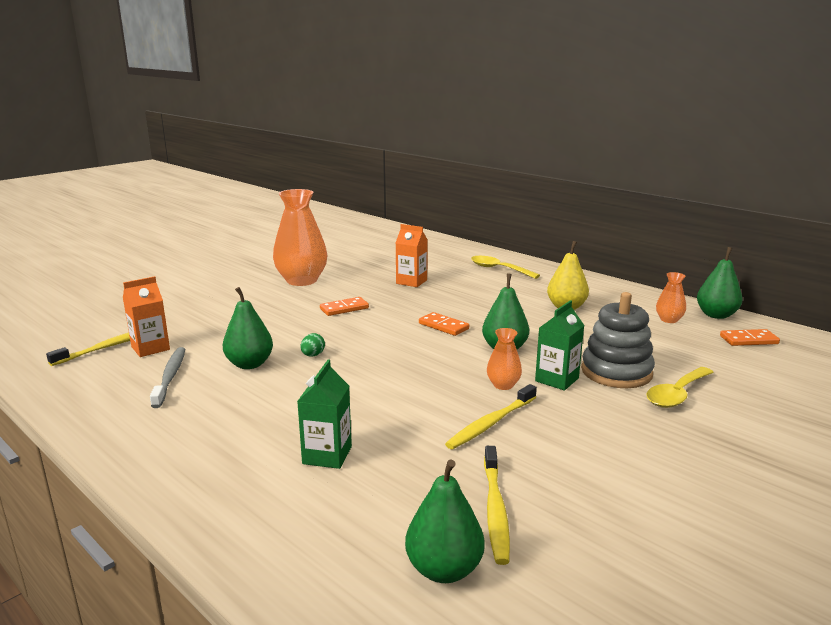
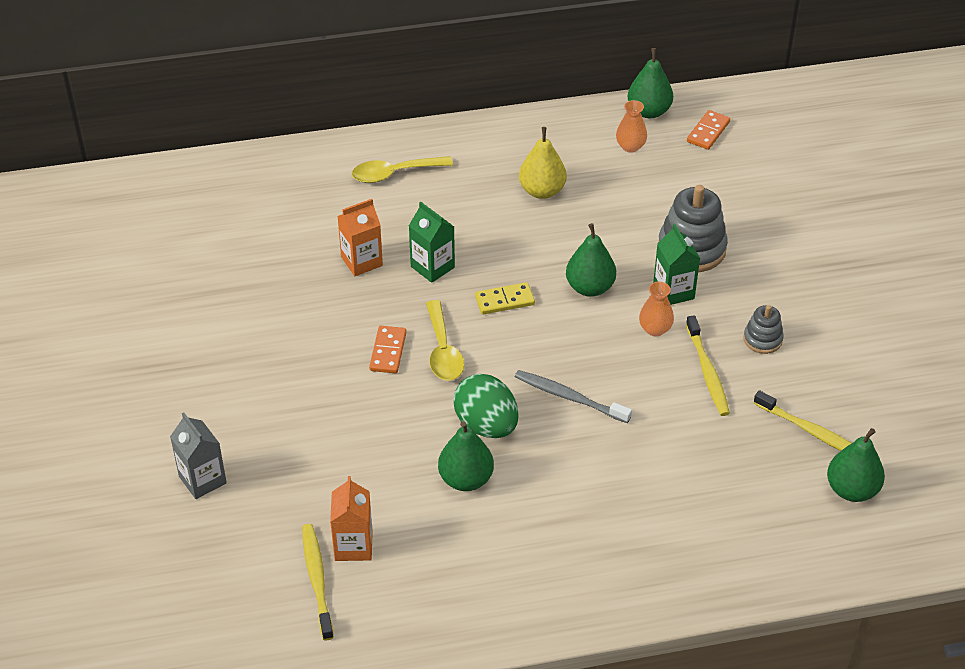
camera: 55 degrees left, 25 degrees up
grey toothbrush [150,347,185,408] -> grey toothbrush moved to [515,370,632,423]
orange vase [273,189,327,286] -> none
green carton [297,360,352,469] -> green carton moved to [409,202,455,283]
green egg [301,333,325,357] -> green egg [453,374,519,438], size x2.24
orange domino [419,312,469,336] -> yellow domino [475,282,535,315]
yellow spoon [646,367,714,408] -> yellow spoon moved to [426,300,464,380]
none -> grey carton [170,412,227,499]
none -> grey stacking toy [743,305,784,354]

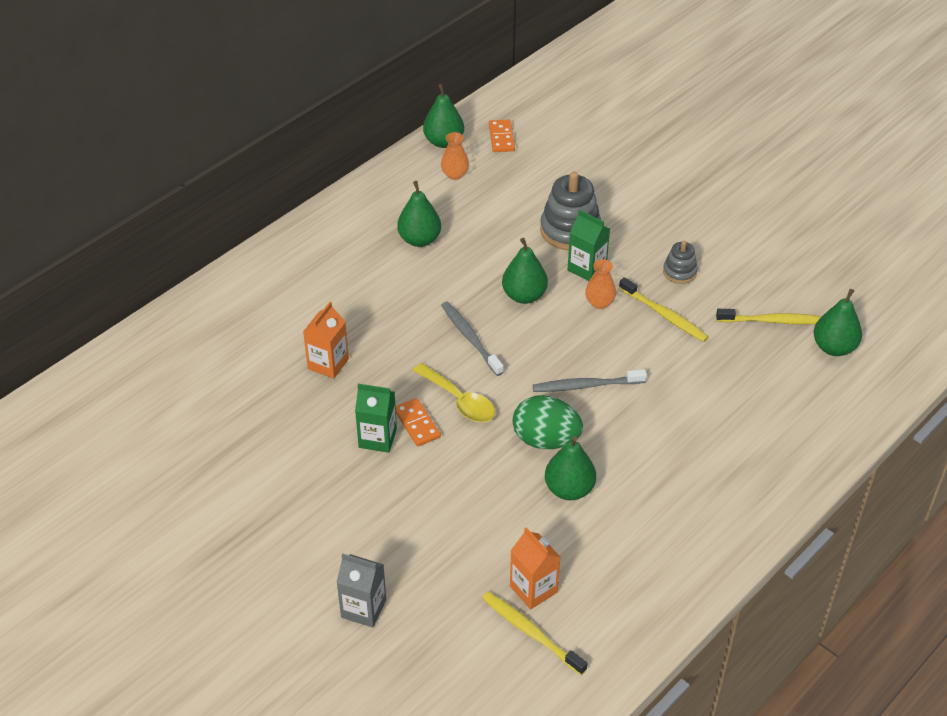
camera: 35 degrees left, 0 degrees up
yellow spoon [352,156,453,183] -> none
green carton [409,202,455,283] -> green carton moved to [355,384,397,453]
yellow domino [475,282,535,315] -> grey toothbrush [441,302,504,376]
yellow pear [519,127,567,199] -> green pear [397,181,441,247]

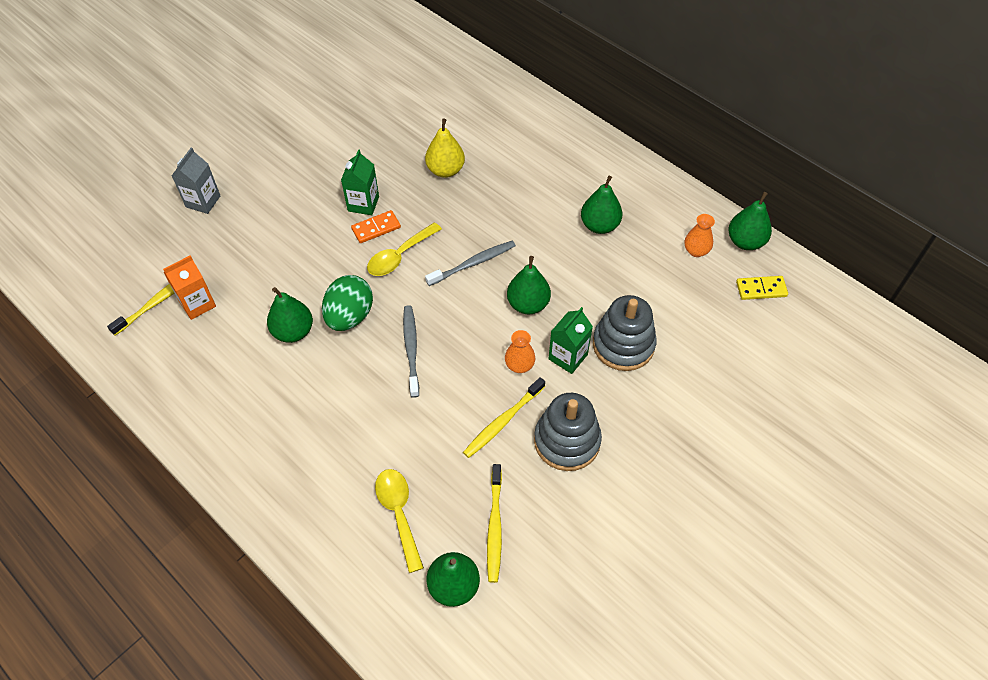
camera: 90 degrees right, 10 degrees up
orange carton [303,302,349,379] -> yellow pear [425,119,465,178]
orange domino [489,120,515,152] -> yellow domino [736,276,788,300]
grey stacking toy [663,241,698,284] -> grey stacking toy [534,393,602,471], size x1.84
none -> yellow spoon [375,469,424,573]

